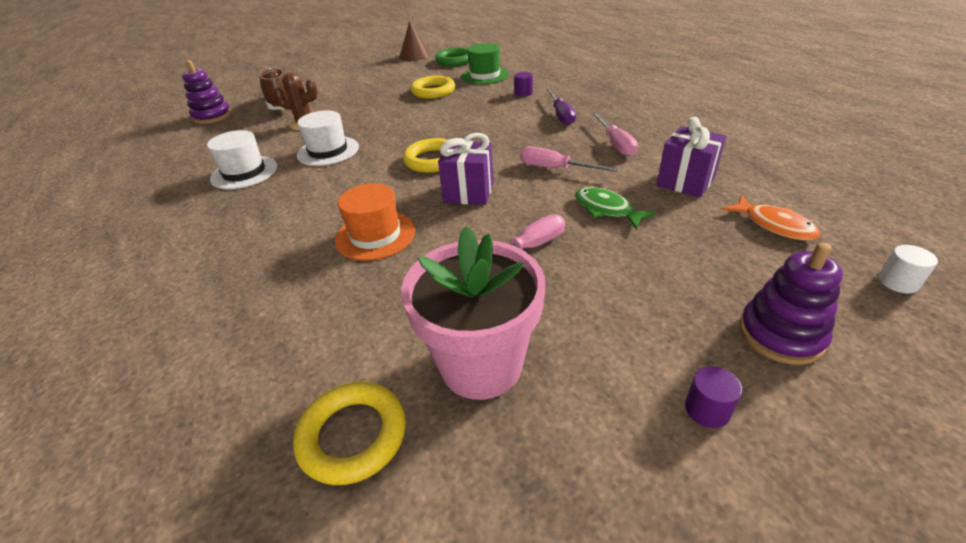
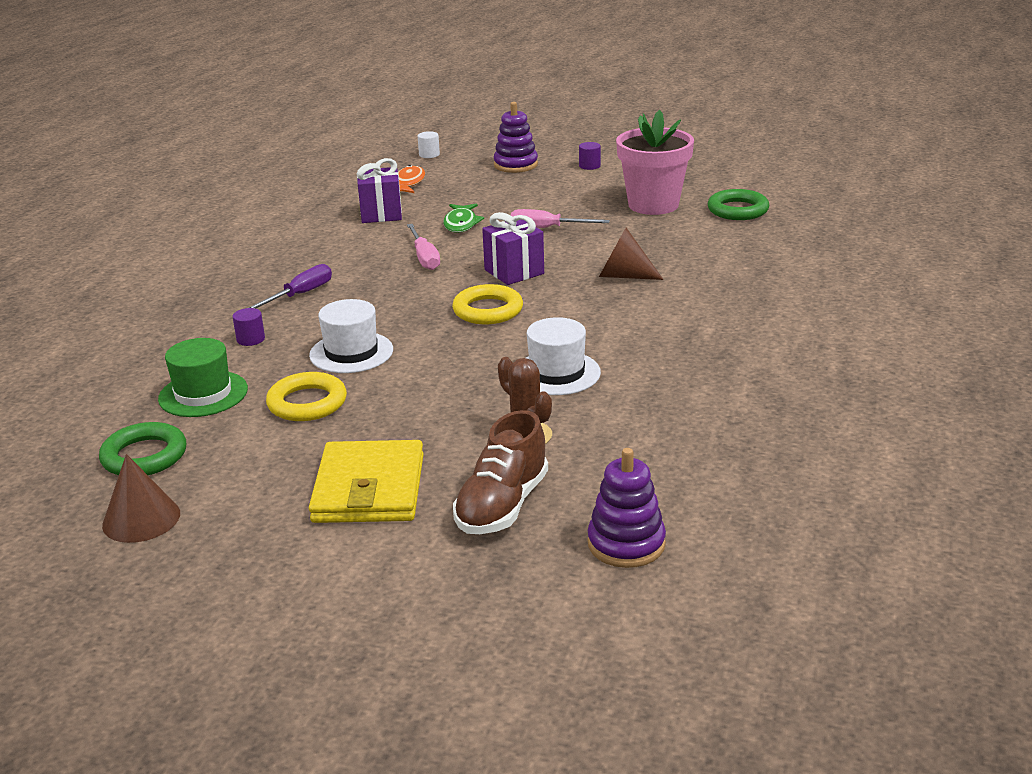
camera: 135 degrees left, 10 degrees down
white hat [207,130,277,189] -> white hat moved to [309,299,393,373]
yellow ring [293,382,406,485] -> green ring [708,189,769,220]
orange hat [335,183,416,261] -> brown cone [599,228,664,280]
pink screwdriver [592,112,638,157] -> none
none -> yellow wallet [309,440,424,523]

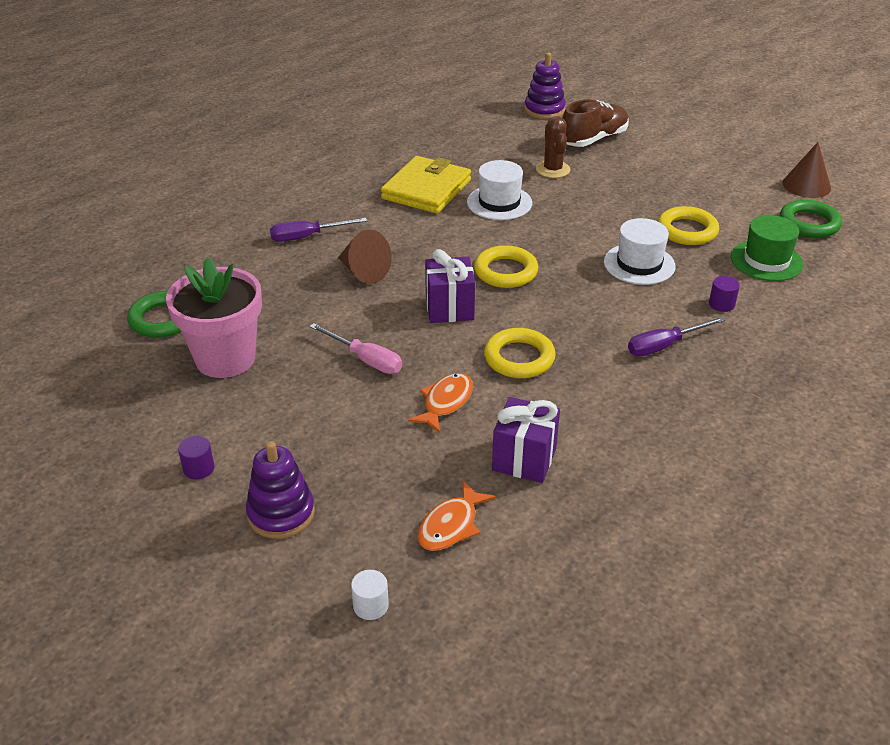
camera: 155 degrees left, 10 degrees up
yellow wallet [309,440,424,523] -> yellow wallet moved to [381,156,471,214]
pink screwdriver [407,224,440,270] -> yellow ring [484,328,556,378]
green fish [443,204,484,233] -> orange fish [408,373,473,433]
none -> purple screwdriver [270,218,367,242]

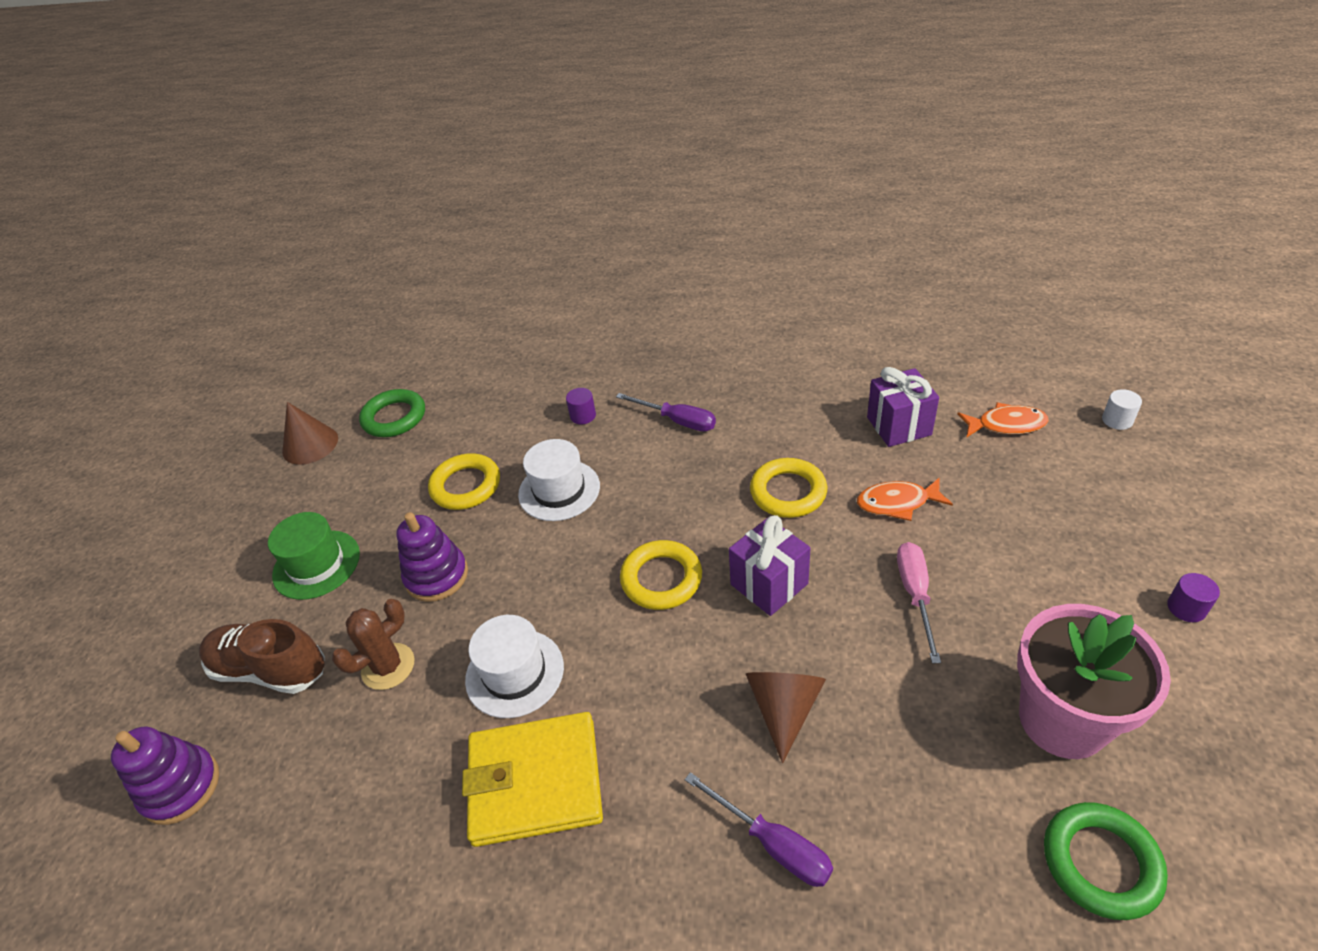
camera: 120 degrees left, 5 degrees up
purple stacking toy [246,441,315,539] -> purple stacking toy moved to [396,512,468,602]
green hat [731,215,803,281] -> green hat moved to [268,512,360,600]

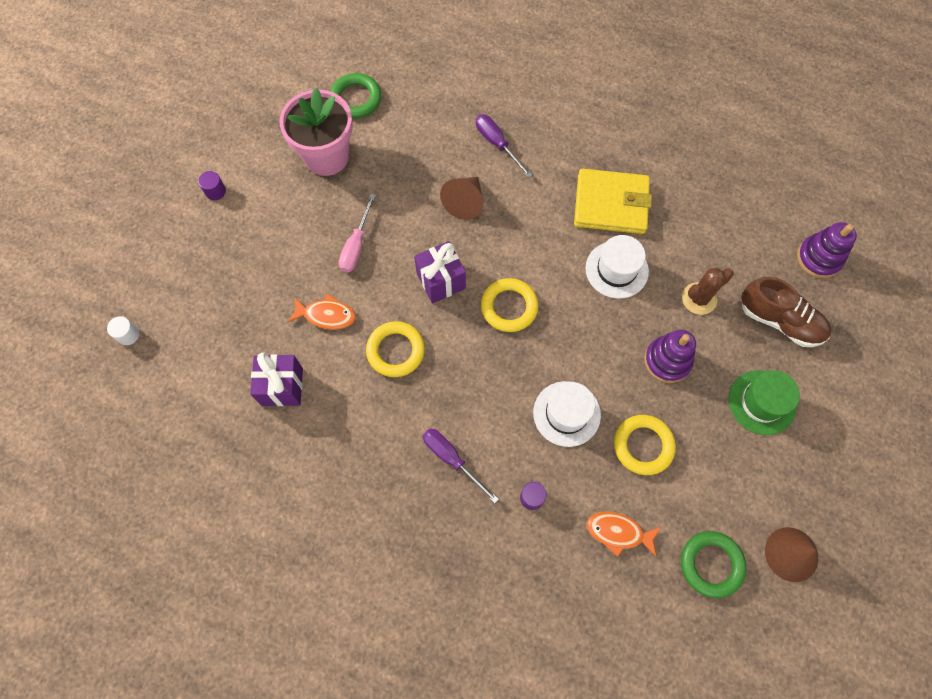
camera: 170 degrees left, 25 degrees up
orange fish [957,402,1049,437] -> orange fish moved to [587,512,661,557]

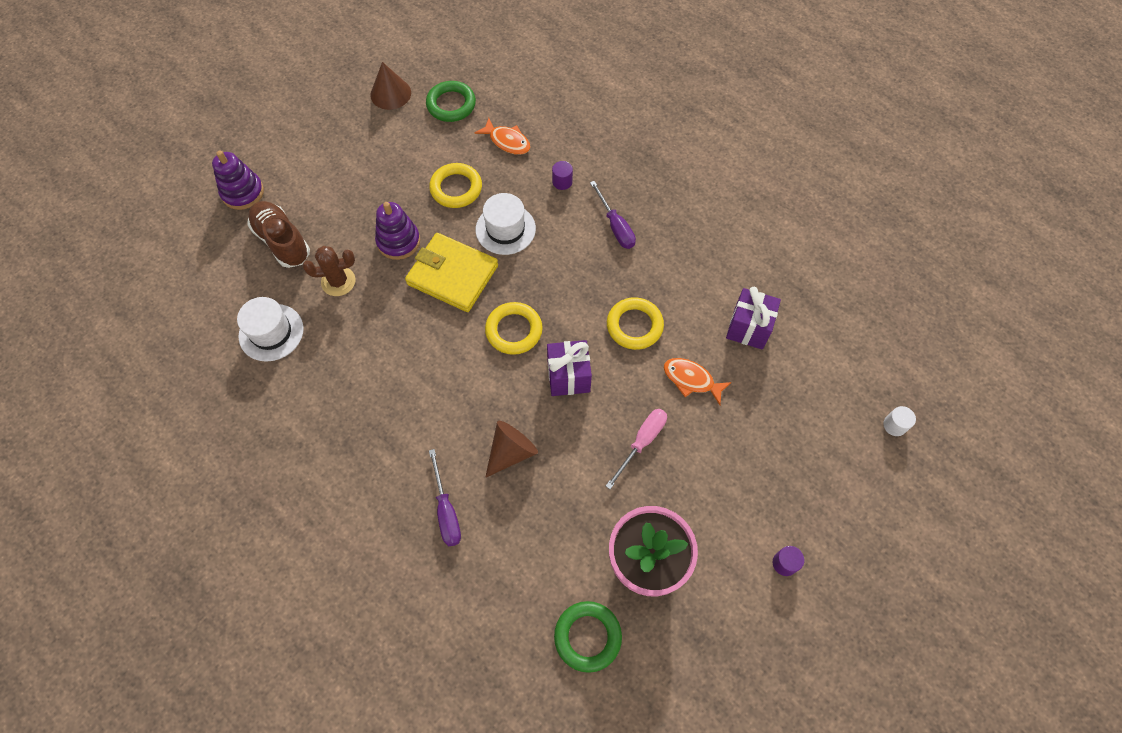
camera: 160 degrees left, 5 degrees down
yellow wallet [574,168,652,234] -> yellow wallet moved to [405,233,498,312]
white hat [585,235,649,299] -> white hat moved to [237,297,304,362]
green hat [729,370,800,435] -> none
purple stacking toy [797,222,857,278] -> purple stacking toy moved to [212,151,264,210]

